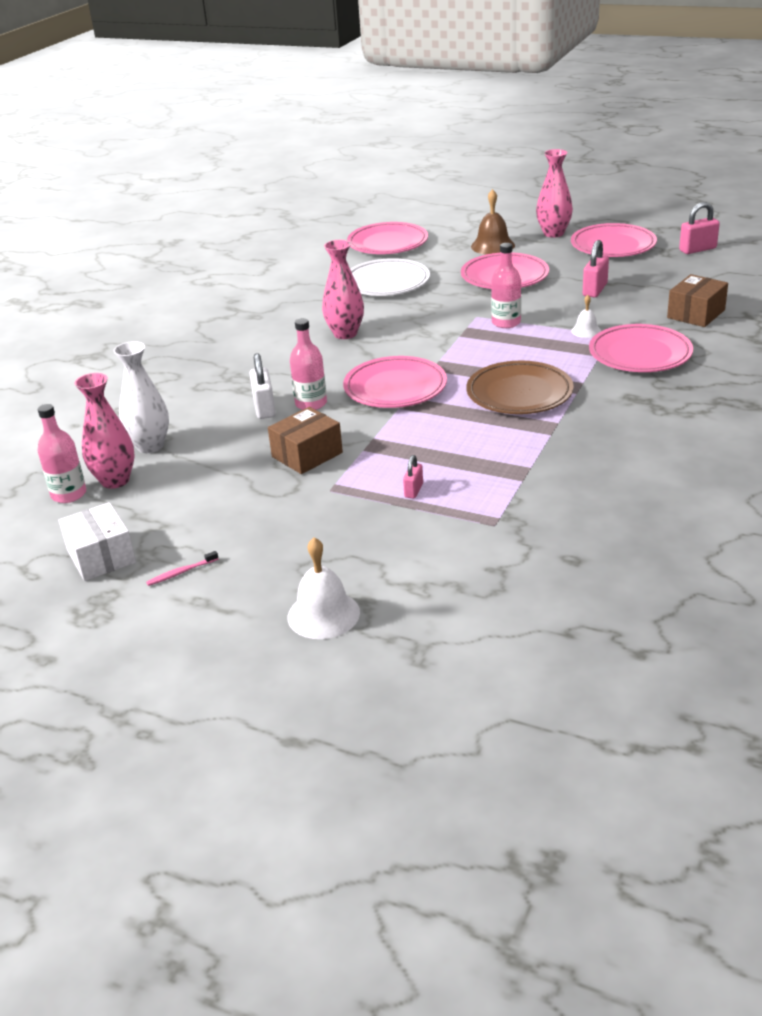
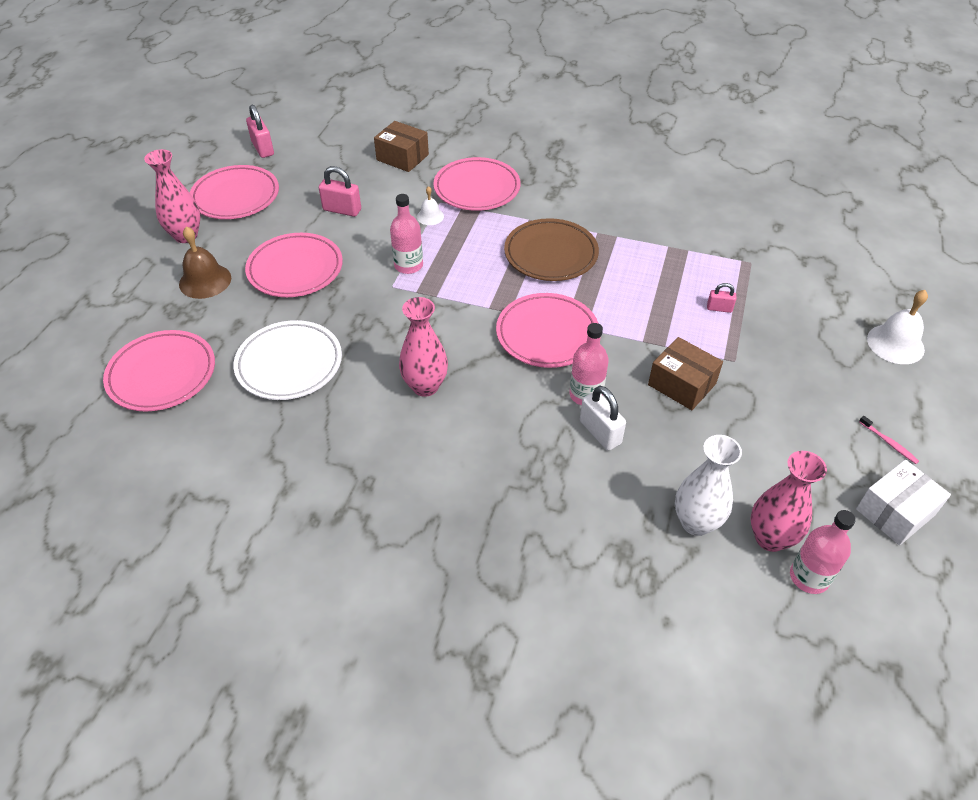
camera: 100 degrees left, 15 degrees up
white padlock [250,353,275,419] -> white padlock turned 75 degrees clockwise [580,386,626,451]

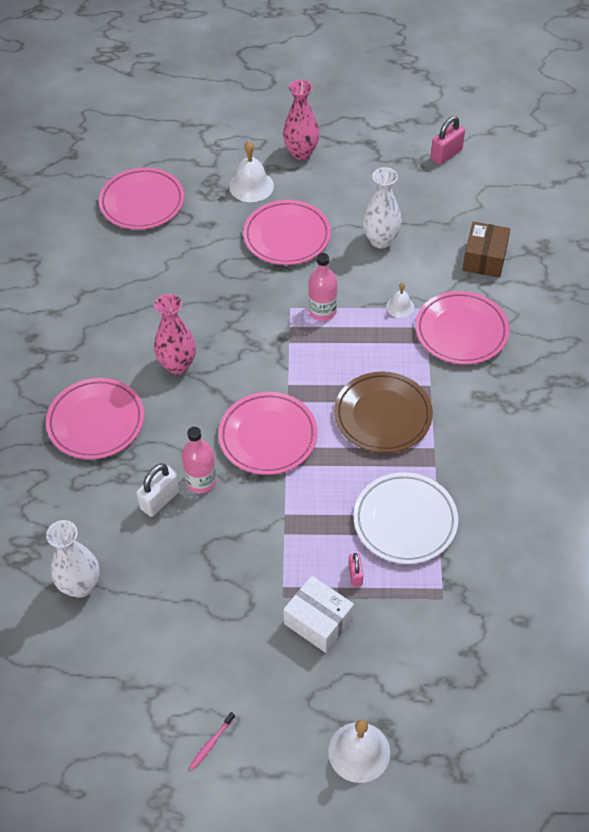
camera: 75 degrees right, 5 degrees up
brown bell [179,226,231,299] -> white bell [229,141,274,202]
pink plate [190,165,279,219] -> pink plate moved to [46,378,144,459]
white plate [234,320,342,400] -> white plate moved to [354,472,458,564]
pink padlock [319,166,361,217] -> white vase [363,167,402,248]
brown box [648,337,723,410] -> none
pink vase [750,451,827,552] -> none
pink bottle [790,510,856,594] -> none
white box [856,460,951,545] -> white box moved to [283,576,354,653]

